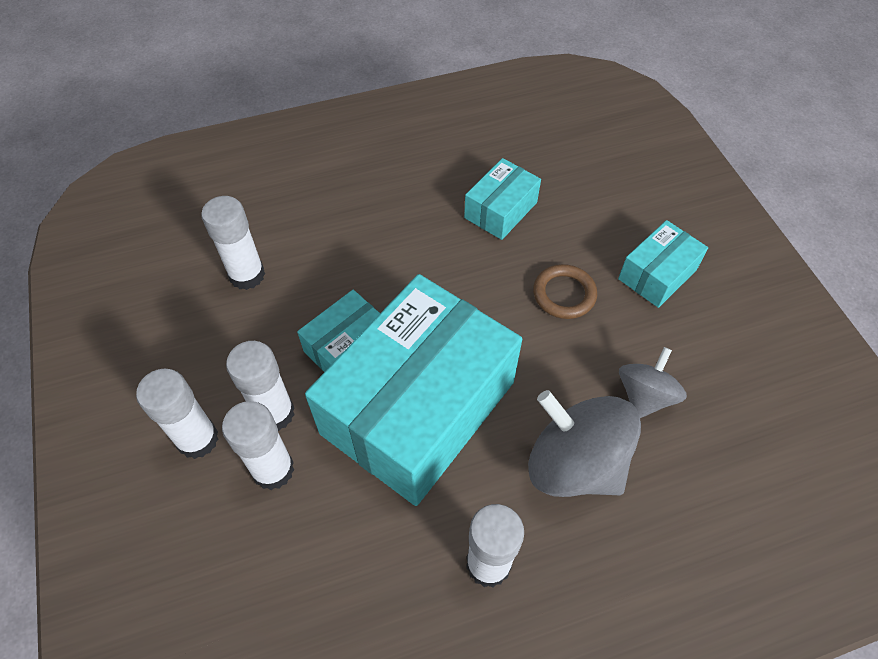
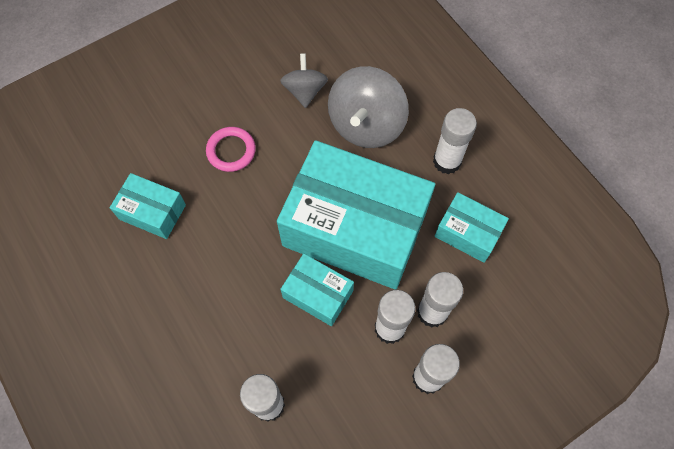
camera: 105 degrees left, 10 degrees up
brown ring [533,264,597,319] -> pink ring [206,127,256,172]
turquoise box [618,220,708,308] -> turquoise box moved to [435,192,509,263]
grey spinning top [619,347,687,418] -> grey spinning top turned 75 degrees clockwise [280,53,328,108]

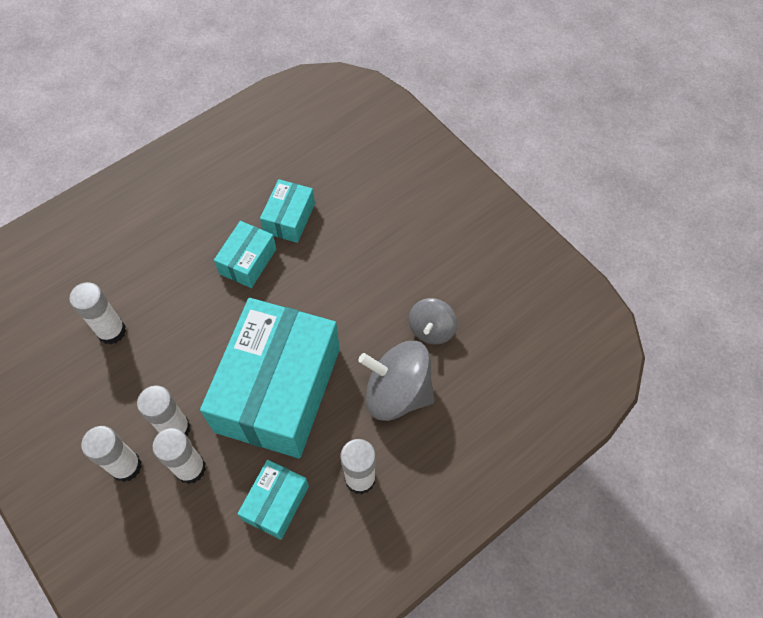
camera: 85 degrees right, 5 degrees down
pink ring [206,127,256,172] -> none
grey spinning top [280,53,328,108] -> grey spinning top turned 120 degrees clockwise [409,298,457,345]
turquoise box [280,254,354,326] -> turquoise box moved to [214,221,276,288]

